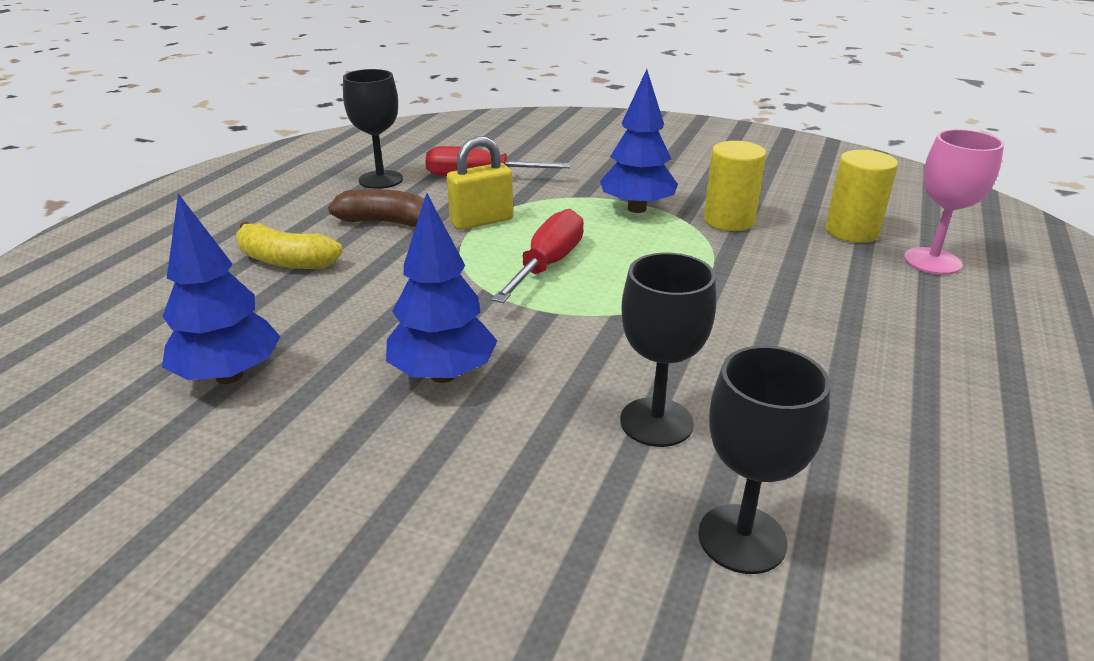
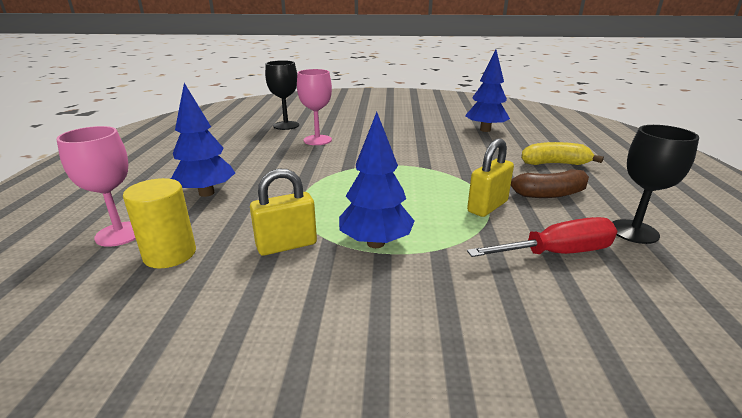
camera: 160 degrees right, 5 degrees down
blue tree [386,193,497,383] -> blue tree moved to [171,83,235,197]
red screwdriver [492,209,584,303] -> none
black goblet [620,253,716,447] -> pink goblet [297,69,332,145]
yellow cylinder [704,141,766,231] -> yellow padlock [250,169,317,256]

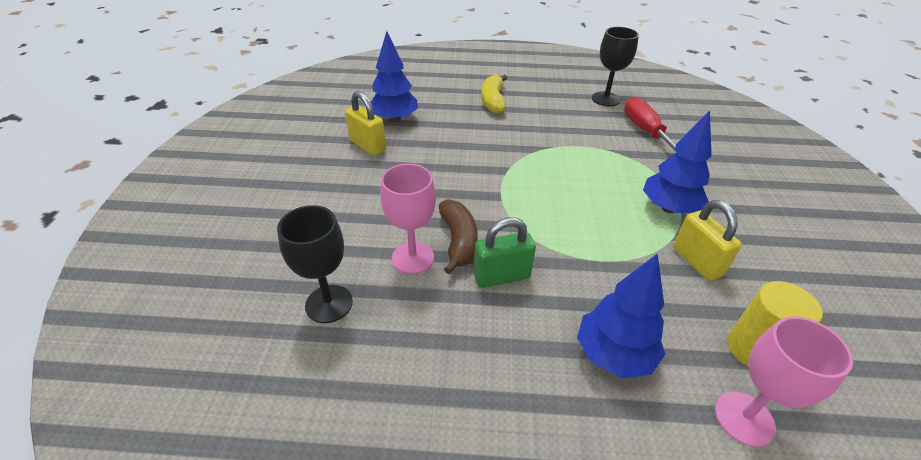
camera: 90 degrees left, 15 degrees up
yellow padlock [467,138,514,217] -> yellow padlock moved to [345,91,386,156]
brown banana [511,169,589,198] -> brown banana moved to [439,199,478,274]
none -> green padlock [474,217,536,288]

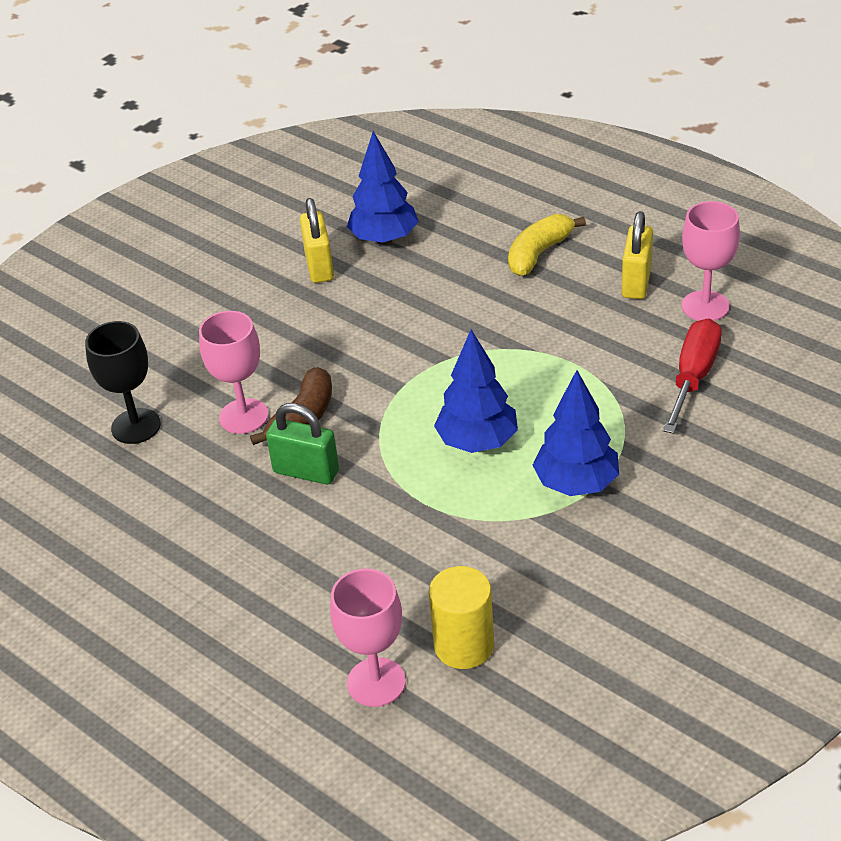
camera: 40 degrees right, 0 degrees up
blue tree [577,253,665,378] -> blue tree moved to [434,329,518,453]
black goblet [592,27,639,106] -> pink goblet [682,201,740,321]
yellow padlock [673,200,742,281] -> yellow padlock moved to [622,211,653,299]

